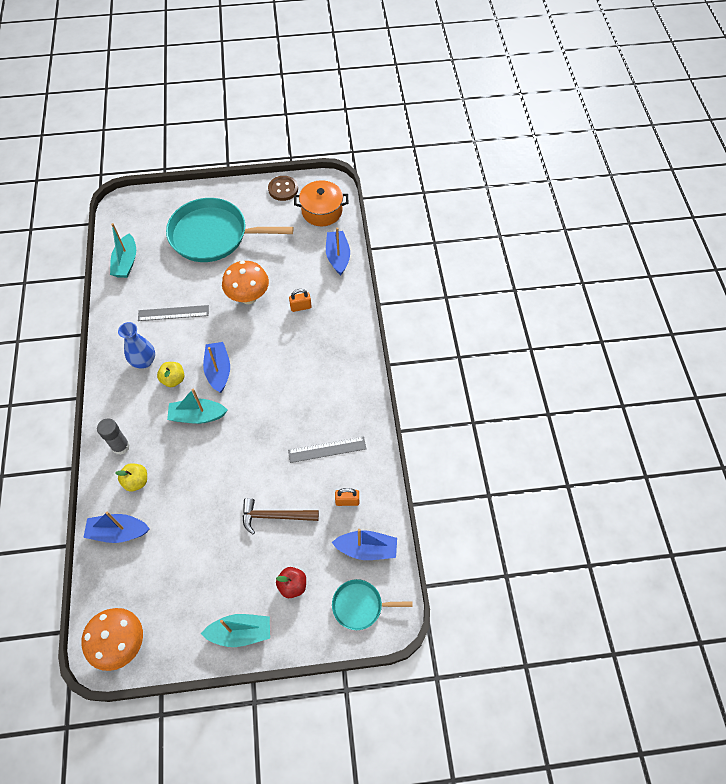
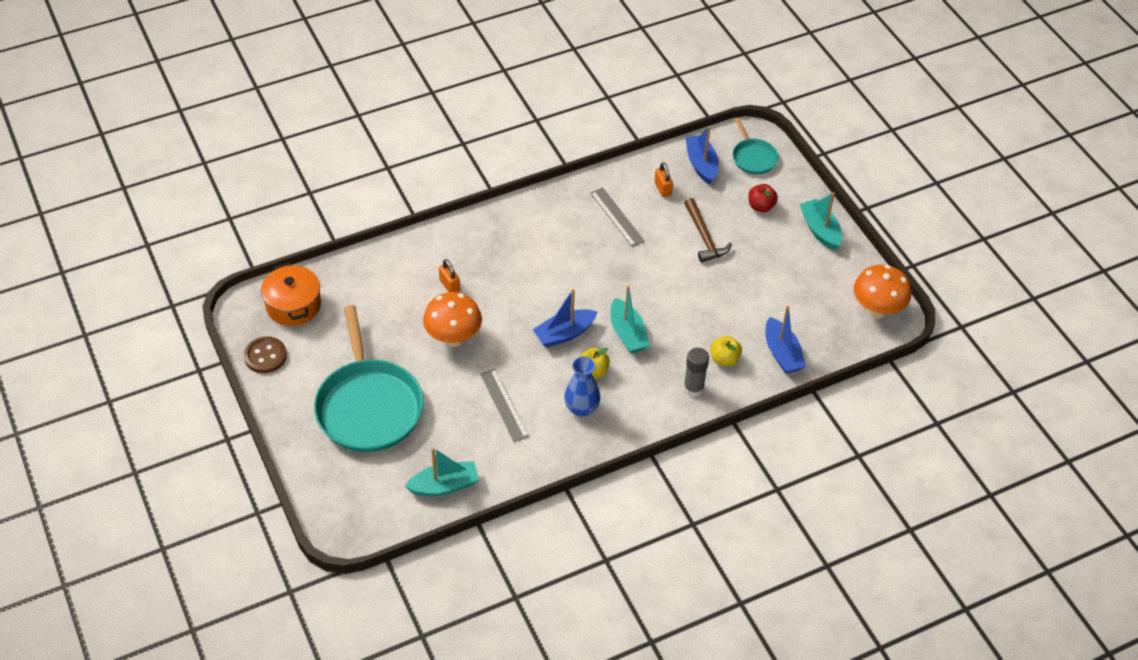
camera: 110 degrees left, 10 degrees down
blue boat [326,227,350,275] -> none

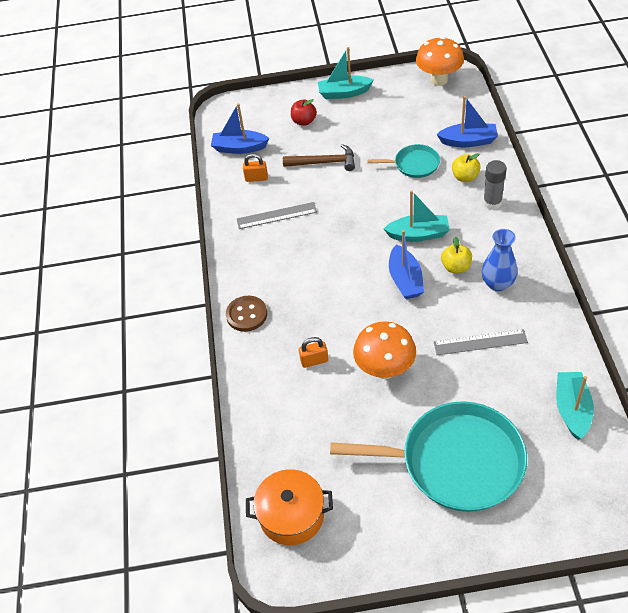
camera: 65 degrees left, 0 degrees up
brown button [244,336,287,373] -> brown button moved to [226,296,267,332]
turquoise pan [733,118,779,174] -> turquoise pan moved to [367,144,440,178]

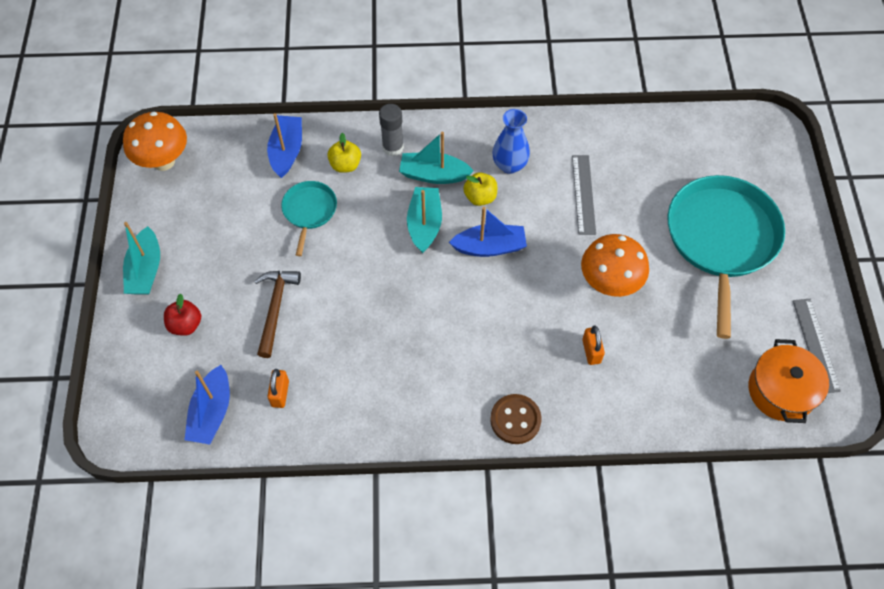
camera: 90 degrees left, 10 degrees up
grey ruler [237,202,317,229] -> grey ruler moved to [793,299,841,393]
turquoise boat [556,372,594,440] -> turquoise boat moved to [399,132,474,184]

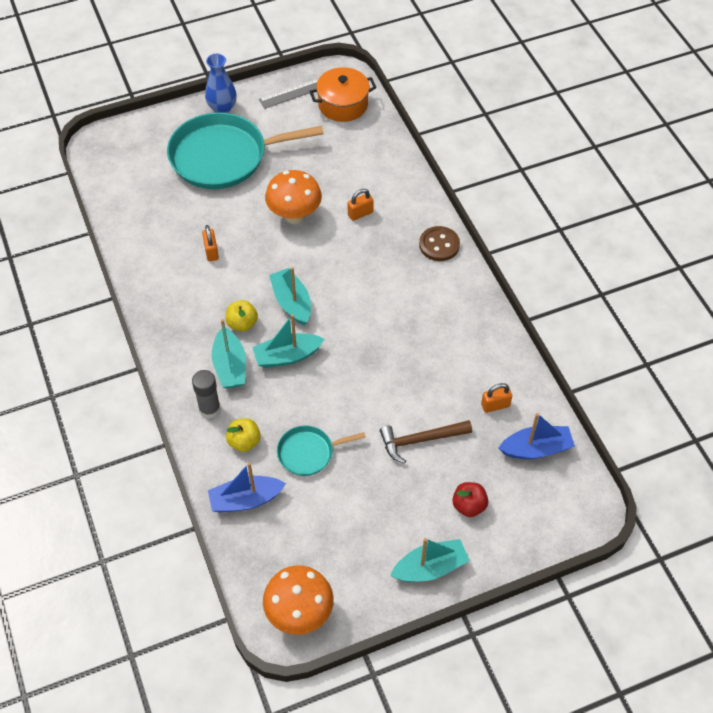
camera: 110 degrees left, 5 degrees down
blue boat [449,207,527,257] -> turquoise boat [269,267,311,326]
blue vase [492,109,530,174] -> blue vase moved to [205,54,237,113]
grey ruler [572,155,596,235] -> orange padlock [202,225,219,261]

